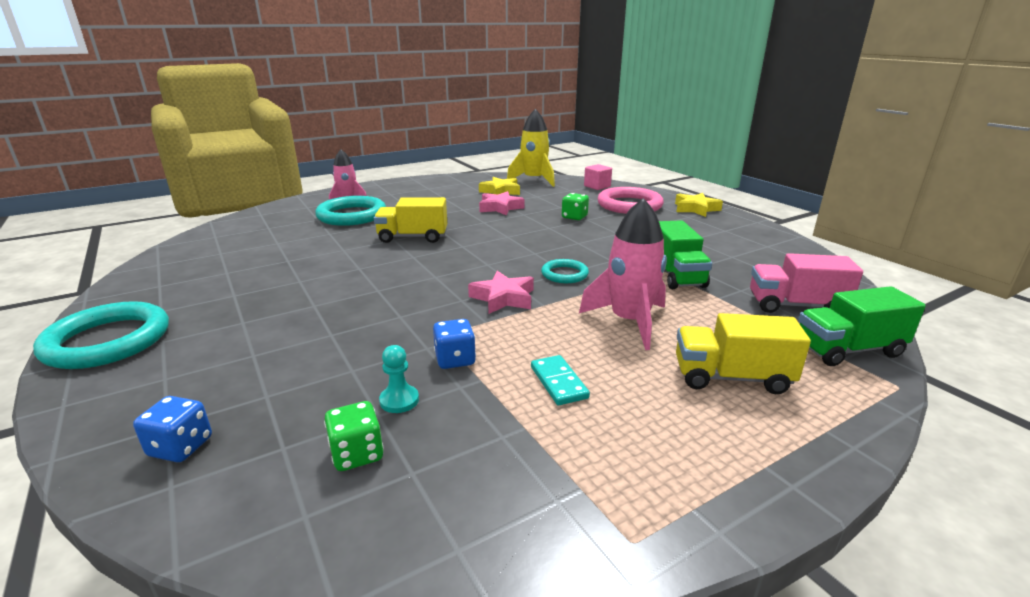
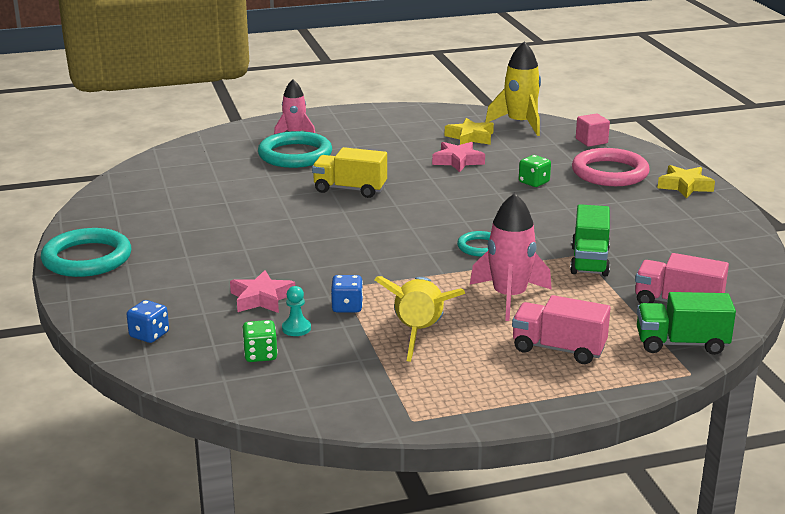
camera: 15 degrees right, 0 degrees up
pink star [468,271,534,314] -> pink star moved to [230,270,295,313]
turquoise domino [531,355,590,405] -> yellow rocket [374,276,465,362]
yellow truck [676,313,811,394] -> pink truck [512,295,611,364]

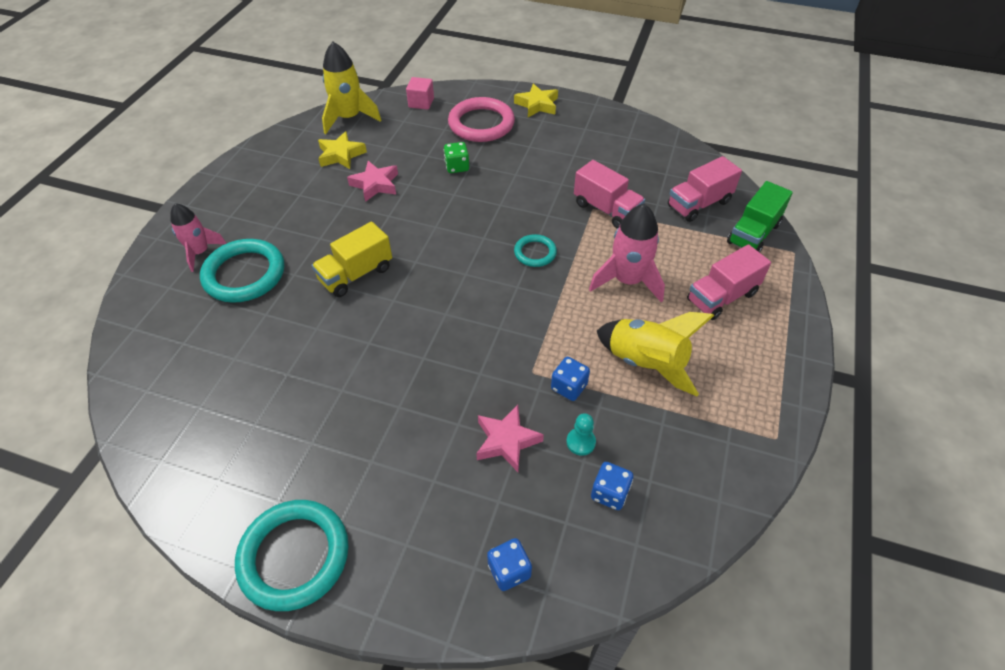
camera: 55 degrees left, 25 degrees up
green dice [242,320,278,362] -> blue dice [591,462,633,510]
green truck [570,204,610,276] -> pink truck [574,160,645,229]

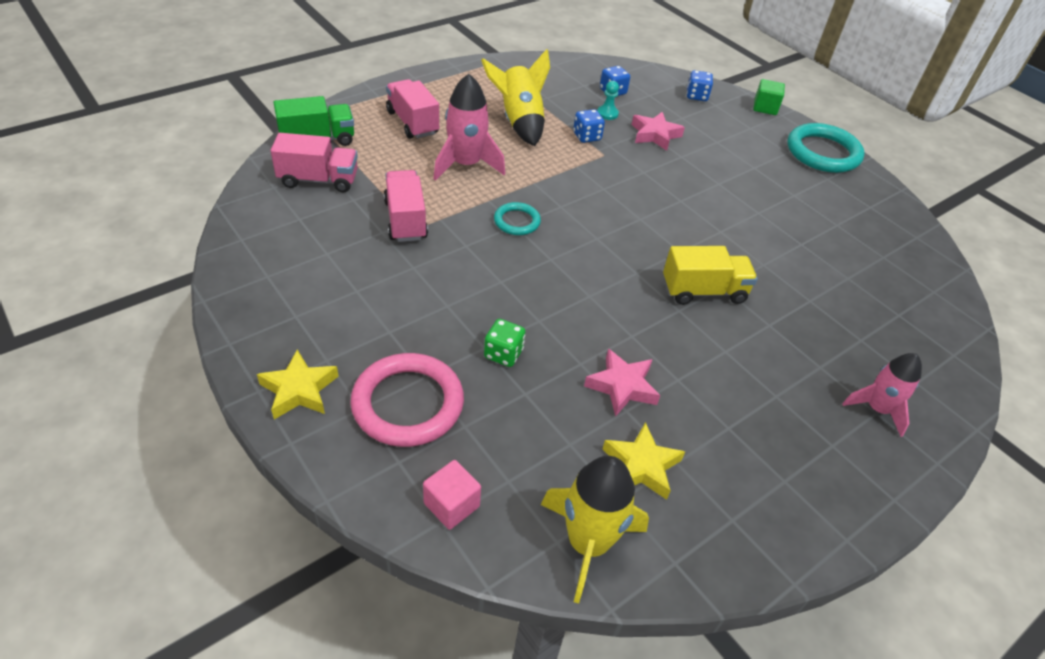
camera: 150 degrees left, 5 degrees down
turquoise ring [200,239,284,303] -> none
pink truck [687,244,771,320] -> pink truck turned 120 degrees counterclockwise [386,79,439,139]
none -> green cube [753,79,785,115]

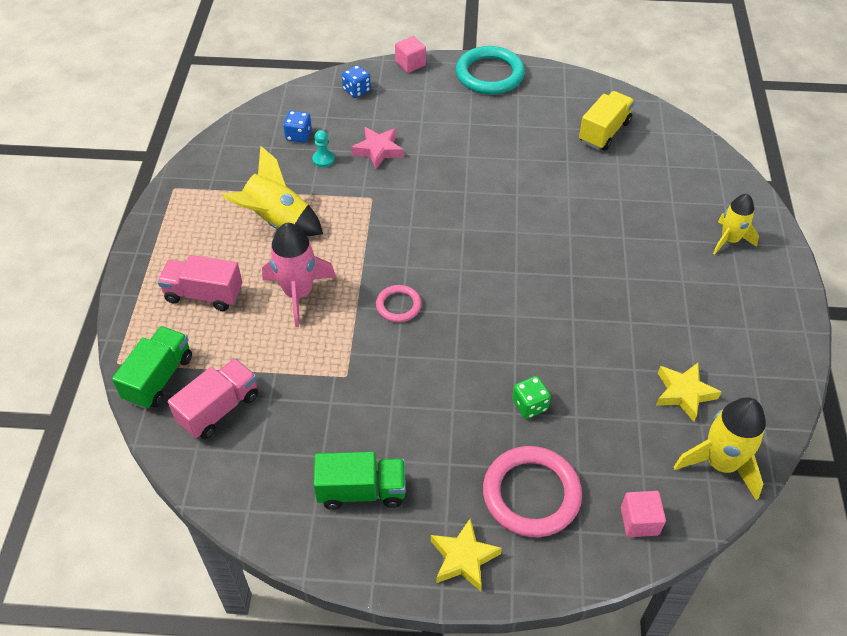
camera: 45 degrees left, 5 degrees up
pink truck [383,170,428,242] -> none
turquoise ring [494,202,541,235] -> pink ring [376,285,422,322]
blue dice [573,109,605,143] -> none
pink star [584,348,660,417] -> none
yellow truck [663,246,758,305] -> yellow truck moved to [579,91,635,150]
green cube [753,79,785,115] -> pink cube [395,36,426,73]
pink rocket [842,353,922,437] -> yellow rocket [713,194,759,255]
none -> green truck [313,452,406,510]

